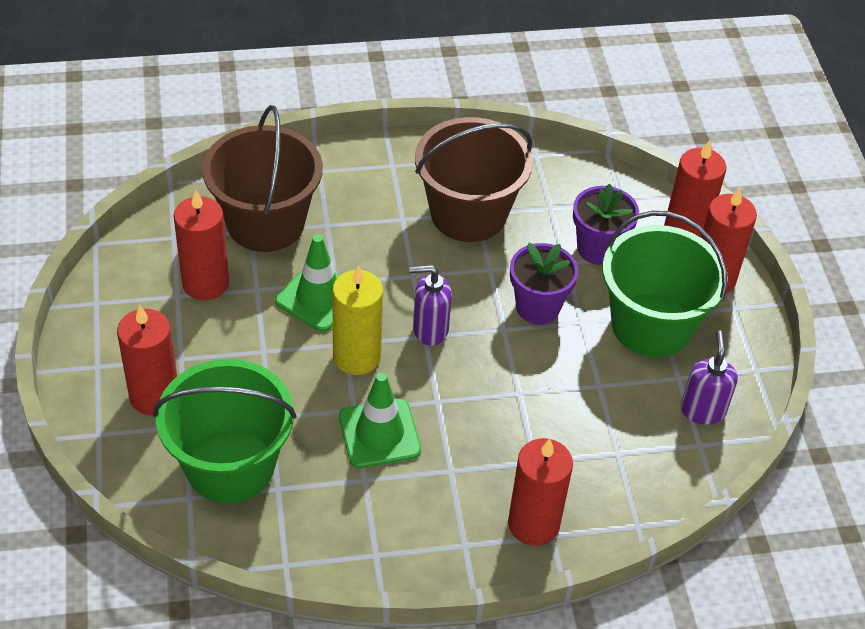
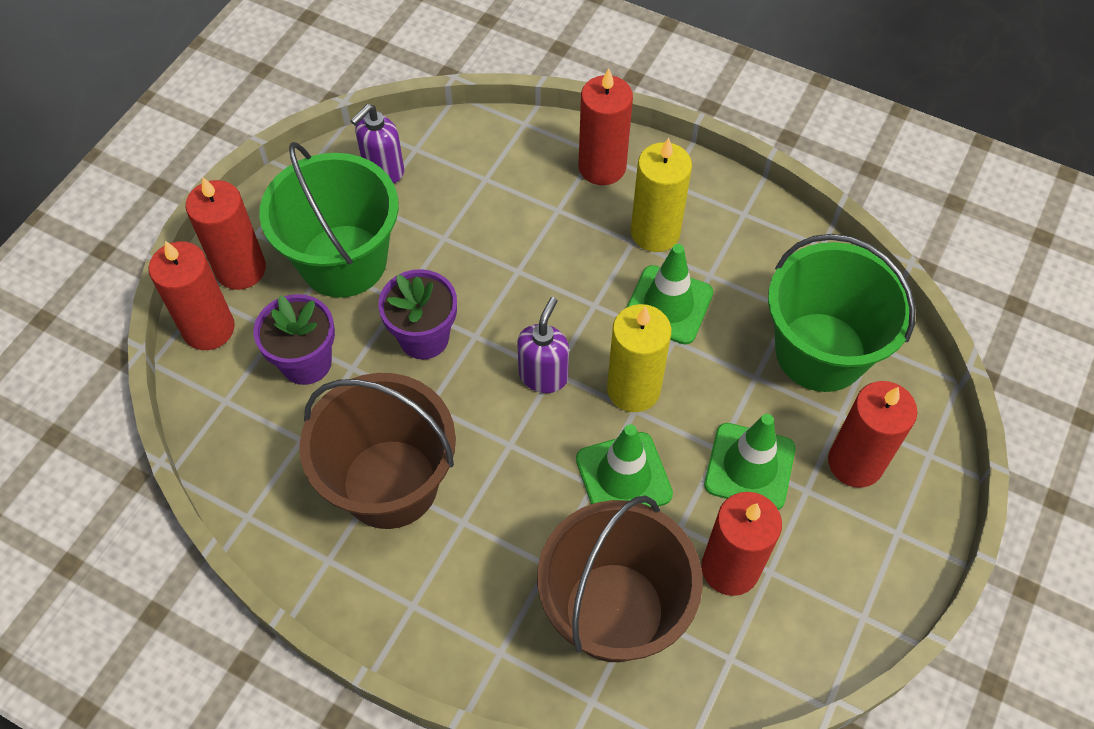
camera: 140 degrees left, 10 degrees up
purple soap dispenser [409,265,452,346] -> purple soap dispenser turned 105 degrees counterclockwise [517,297,569,393]
none -> yellow candle [631,138,692,252]
none -> green traffic cone [704,414,796,510]

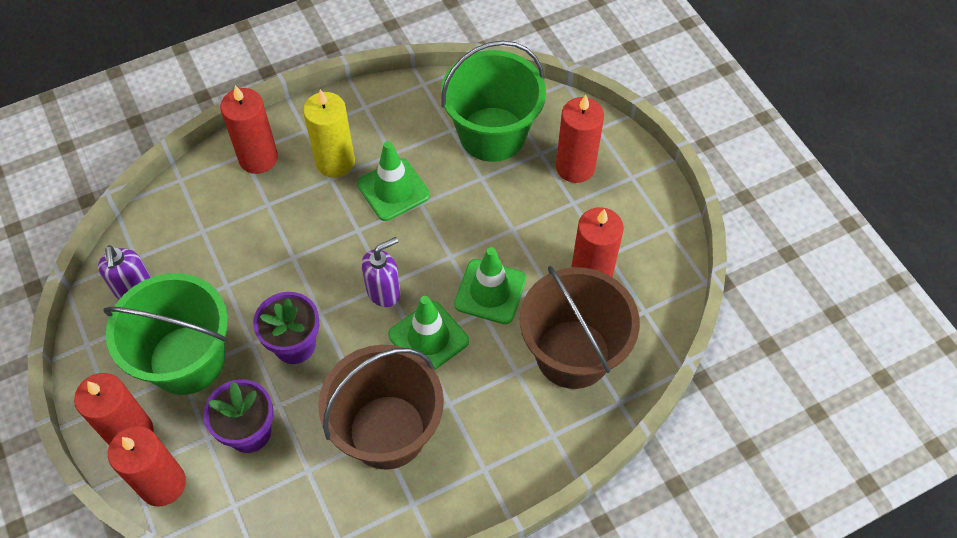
camera: 55 degrees left, 0 degrees up
purple soap dispenser [517,297,569,393] -> purple soap dispenser turned 90 degrees clockwise [362,237,401,307]
yellow candle [607,304,672,412] -> none
green traffic cone [704,414,796,510] -> green traffic cone moved to [388,296,469,370]

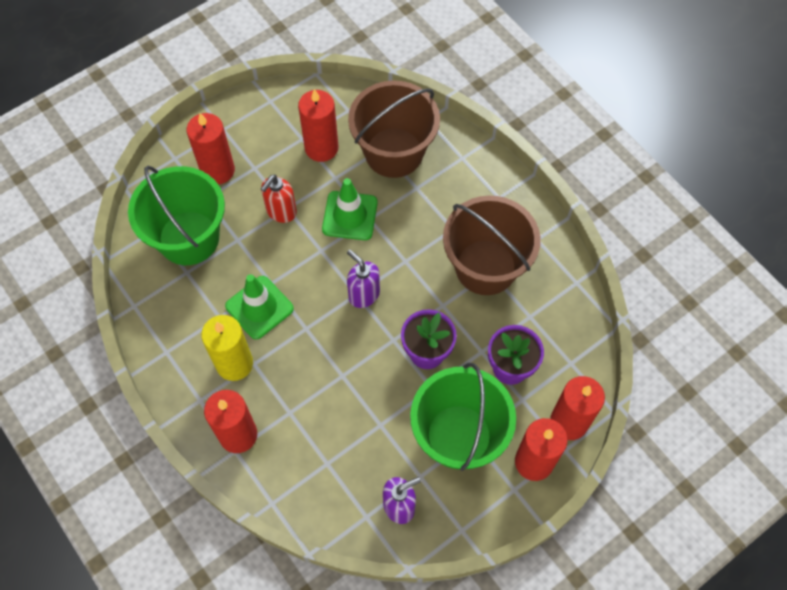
camera: 100 degrees left, 5 degrees up
green traffic cone [388,296,469,370] -> none
none -> red soap dispenser [261,174,297,223]

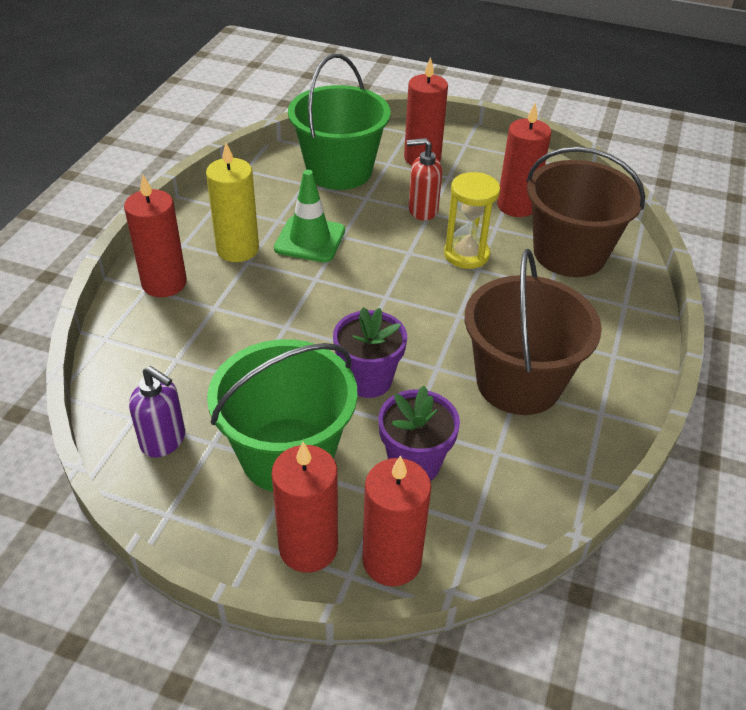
camera: 55 degrees right, 20 degrees down
green traffic cone [322,178,378,240] -> yellow hourglass [444,172,500,269]
purple soap dispenser [347,249,380,308] -> none

